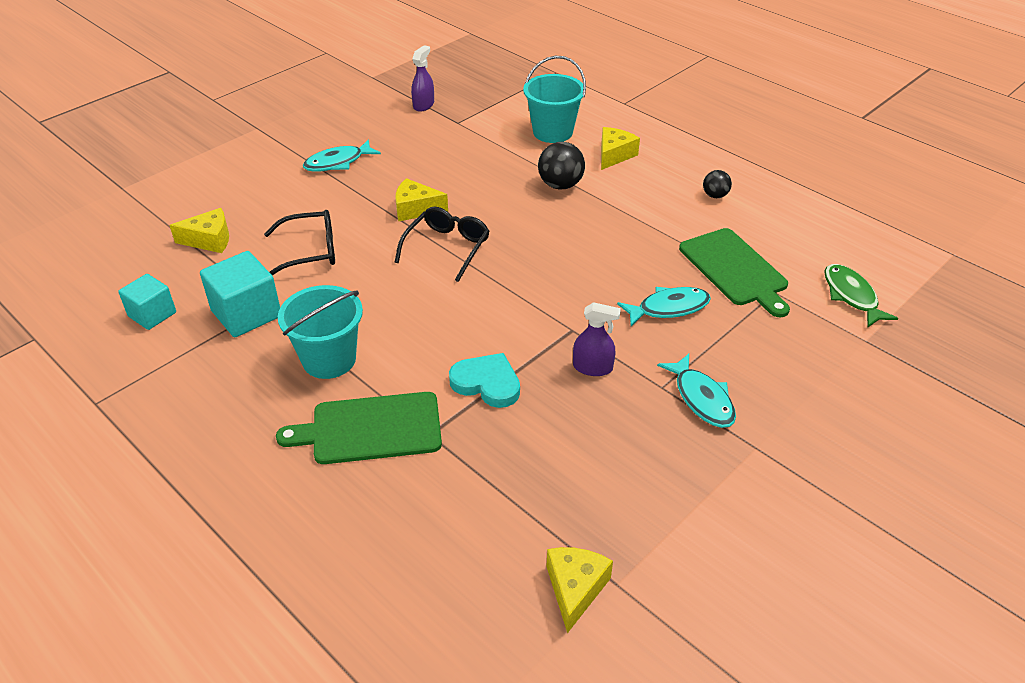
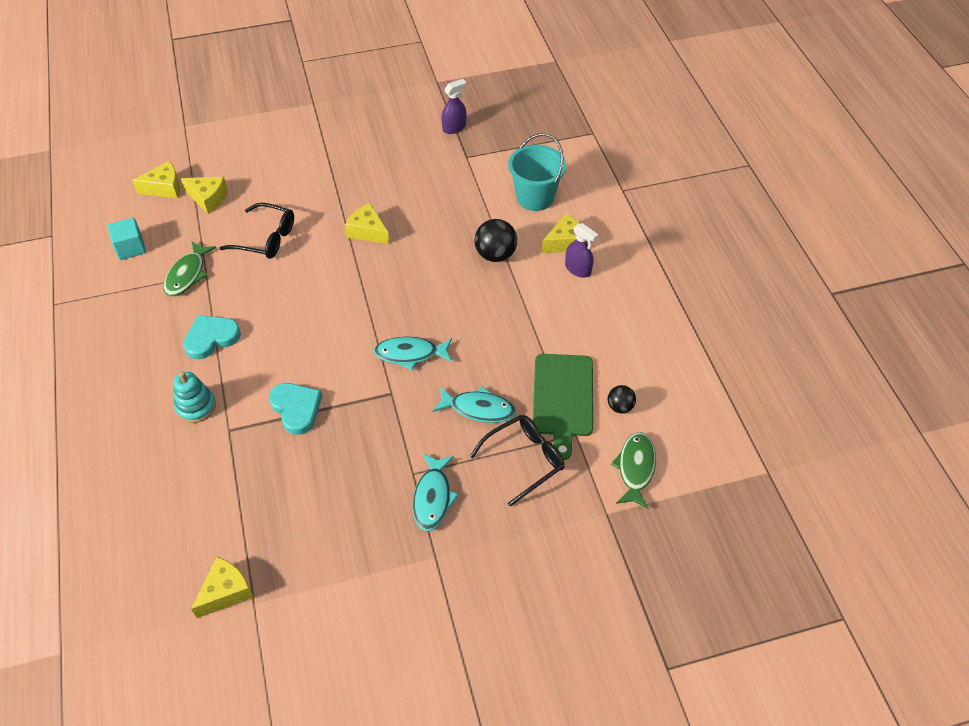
camera: 30 degrees right, 10 degrees up
turquoise cube [200,251,280,337] -> green fish [164,241,216,296]
green cutting board [276,392,442,464] -> turquoise stacking toy [173,372,216,423]
turquoise bucket [278,285,363,379] -> turquoise heart [183,315,241,359]
turquoise fish [303,140,381,172] -> turquoise fish moved to [374,336,452,370]
black glasses [395,207,490,282] -> black glasses moved to [470,415,564,506]
purple spray bottle [573,302,621,376] -> purple spray bottle moved to [565,223,598,278]
black ball [703,170,732,198] -> black ball moved to [608,385,636,413]
none -> yellow cheese [132,161,180,198]

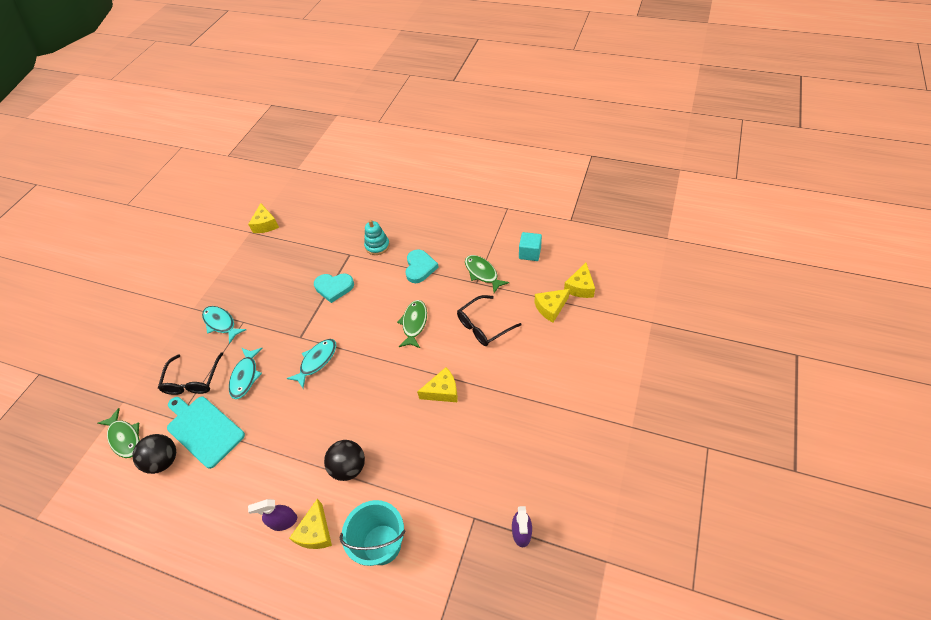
camera: 130 degrees right, 0 degrees up
turquoise fish [433,386,516,423] -> turquoise fish turned 45 degrees counterclockwise [229,348,263,399]
green cutting board [533,354,593,460] -> turquoise cutting board [167,397,245,469]
black ball [608,385,636,413] -> black ball [132,434,176,474], size x1.69
none -> green fish [397,300,427,348]

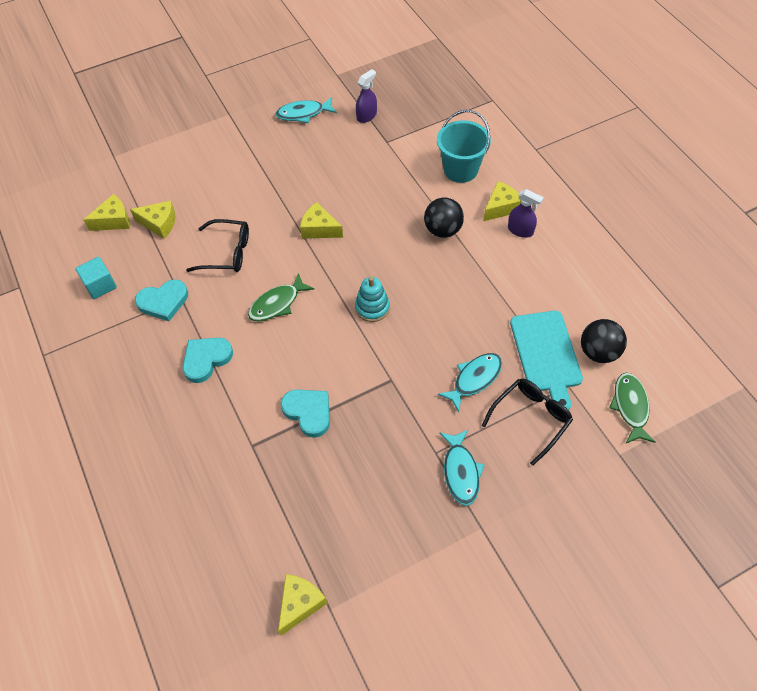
camera: 140 degrees left, 5 degrees up
turquoise fish [287,339,336,388] -> turquoise fish moved to [275,97,337,123]
turquoise stacking toy [364,220,390,255] -> turquoise stacking toy moved to [355,277,390,322]
green fish [465,255,510,293] -> turquoise heart [135,279,188,321]

